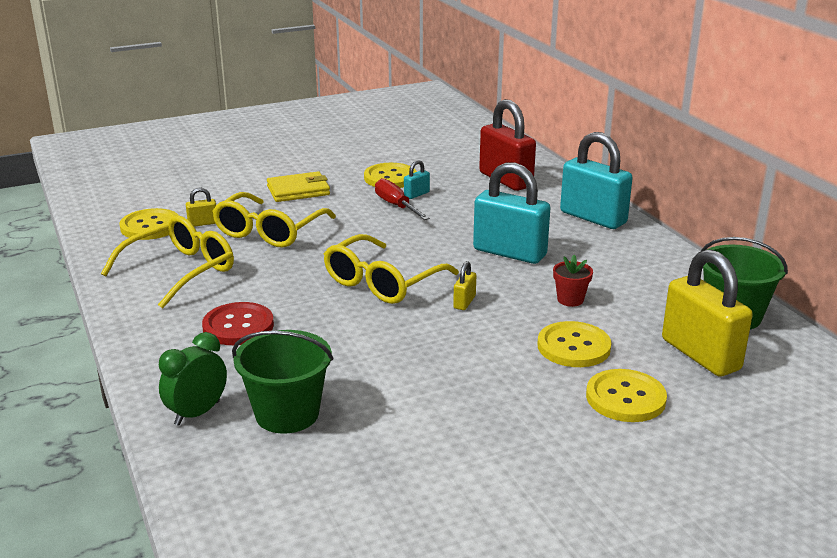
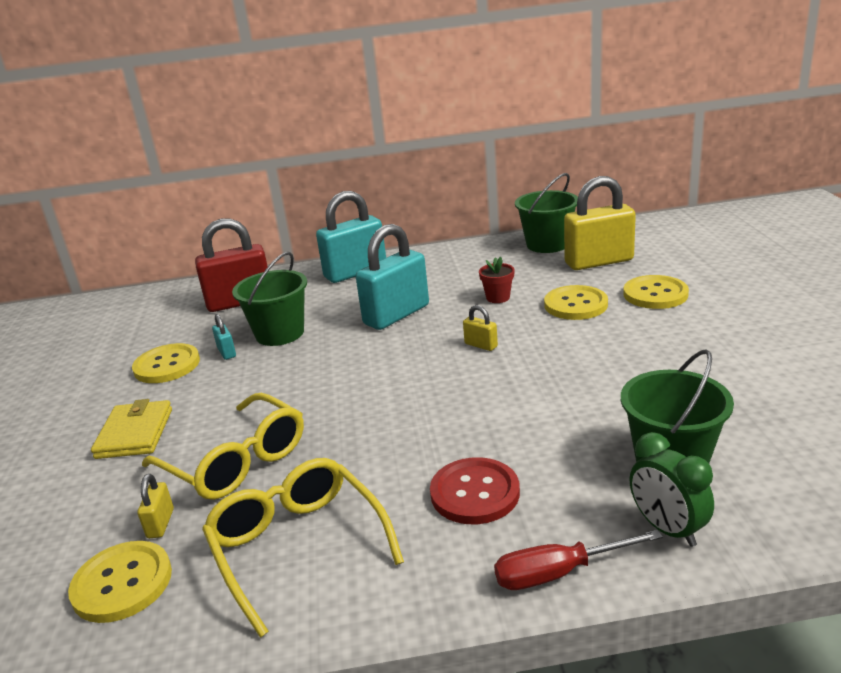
camera: 70 degrees left, 0 degrees up
yellow glasses [324,234,459,304] -> none
red screwdriver [375,178,430,220] -> red screwdriver moved to [494,530,663,590]
none -> green bucket [232,252,307,346]

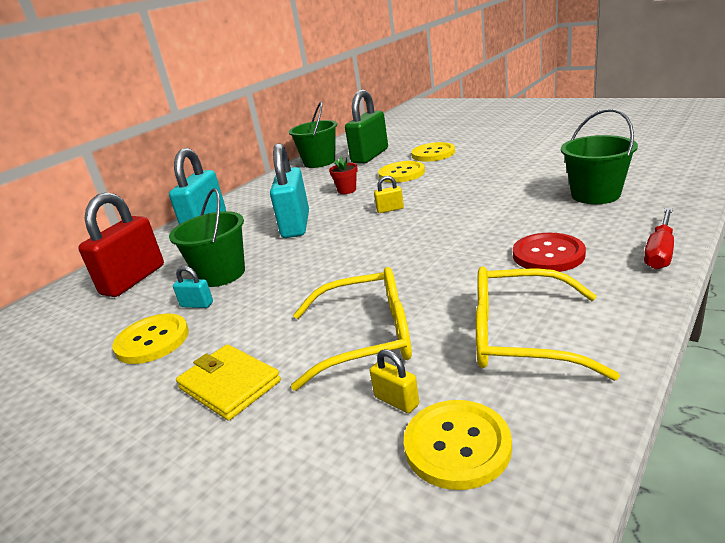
camera: 45 degrees left, 0 degrees up
yellow padlock [564,176,636,270] -> green padlock [345,90,388,164]
green clock [629,432,714,547] -> none

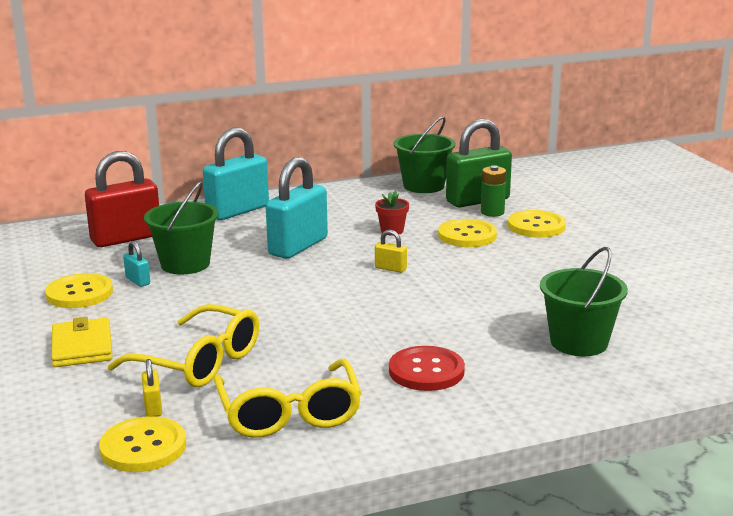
camera: 30 degrees right, 5 degrees down
yellow glasses [476,266,620,381] -> yellow glasses turned 150 degrees counterclockwise [214,359,362,438]
red screwdriver [644,208,674,270] -> none
none -> green battery [481,165,506,217]

